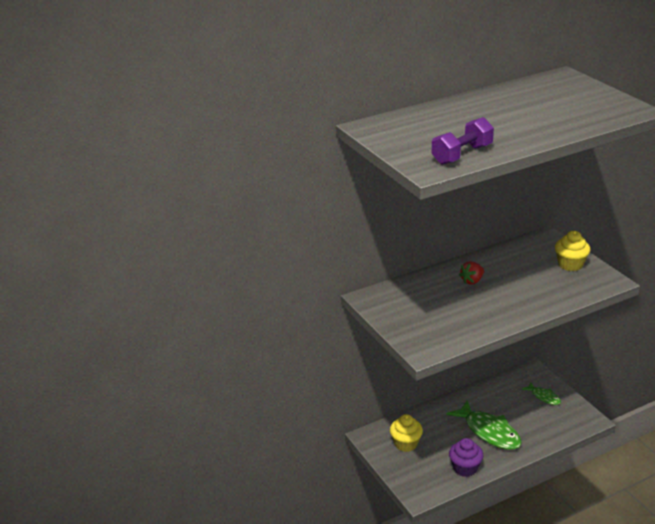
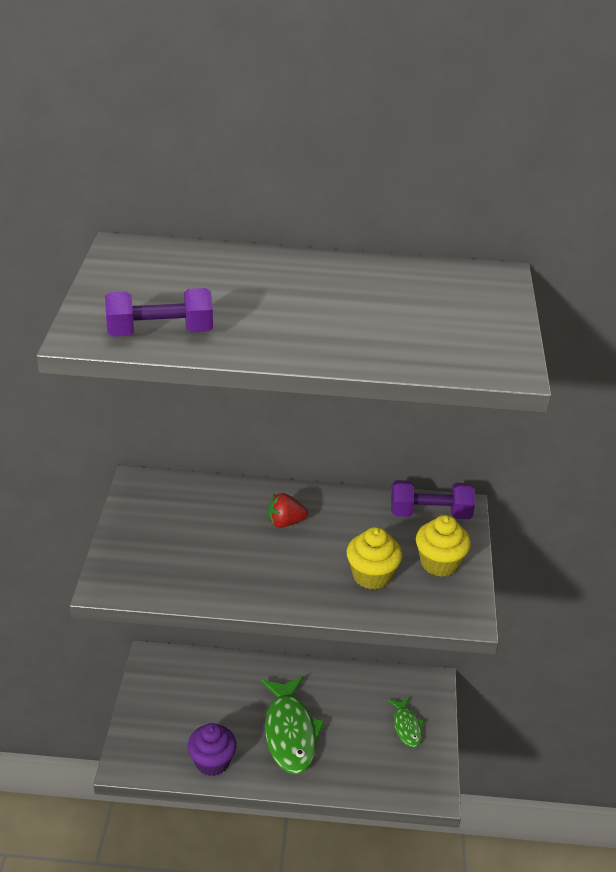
camera: 30 degrees right, 5 degrees up
yellow cupcake [390,414,423,452] -> yellow cupcake moved to [347,527,402,590]
none -> purple dumbbell [391,480,475,519]

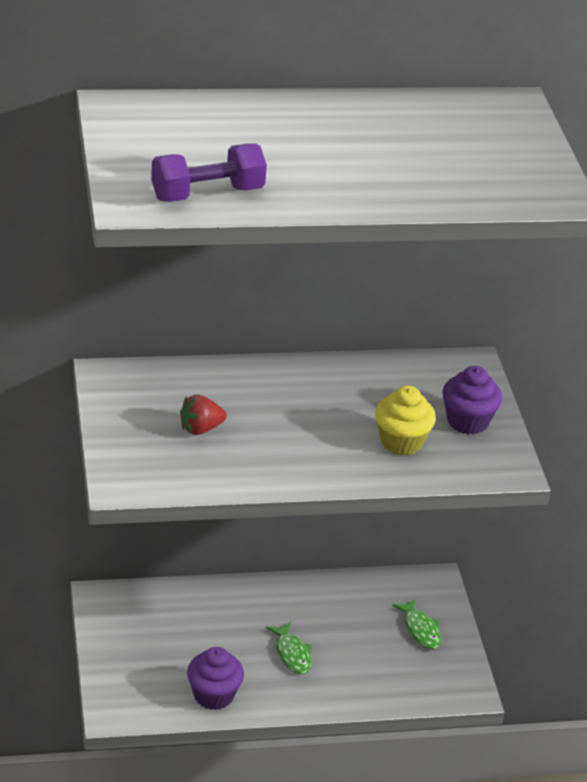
camera: 15 degrees left, 0 degrees up
green fish [261,676,325,774] -> green fish [266,622,312,674], size x0.52
red strawberry [268,493,308,528] -> red strawberry moved to [180,394,227,435]
purple dumbbell [391,480,475,519] -> none
yellow cupcake [416,515,471,577] -> purple cupcake [442,366,502,435]

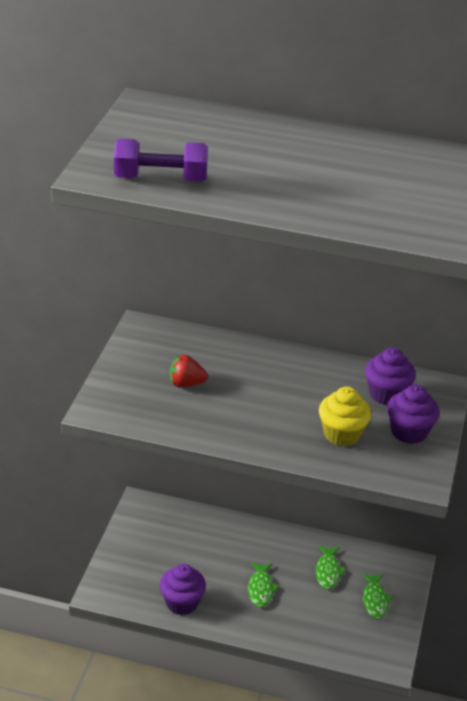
camera: 25 degrees right, 0 degrees up
none -> green fish [316,545,346,589]
none -> purple cupcake [365,348,416,405]

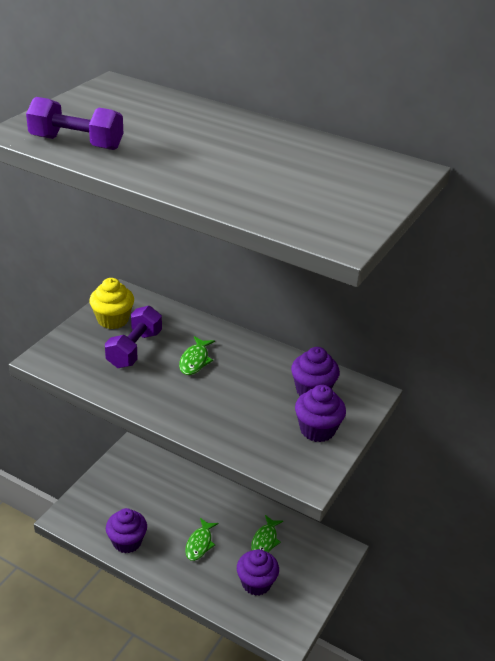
camera: 15 degrees right, 0 degrees up
red strawberry [170,355,208,387] -> purple dumbbell [105,306,162,368]
yellow cupcake [319,386,371,446] -> yellow cupcake moved to [89,278,134,329]
green fish [361,573,393,619] -> green fish moved to [179,336,215,375]
none -> purple cupcake [237,549,279,596]

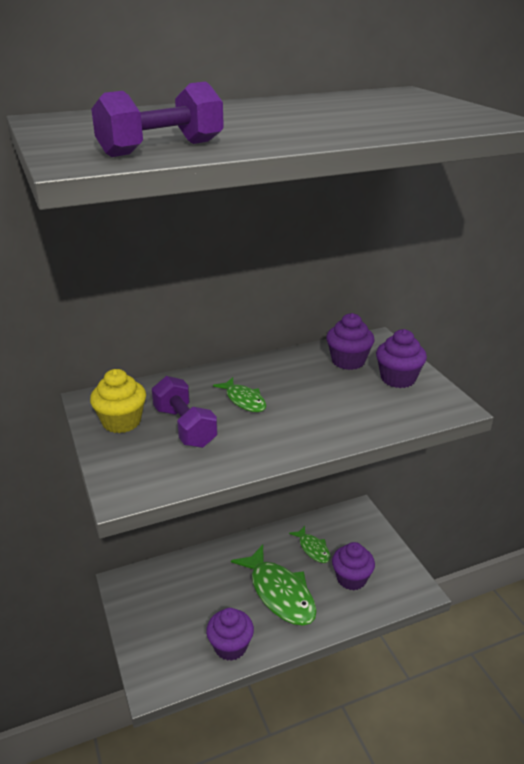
camera: 50 degrees left, 5 degrees down
green fish [185,518,218,561] -> green fish [231,544,317,626], size x1.93

